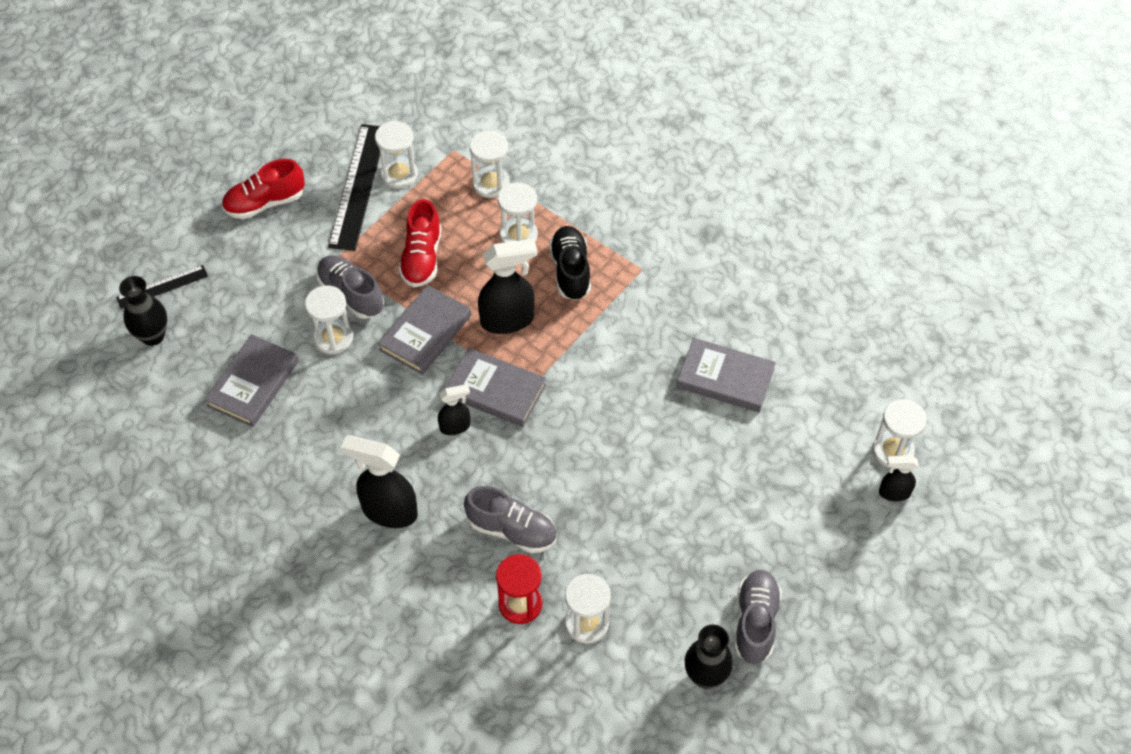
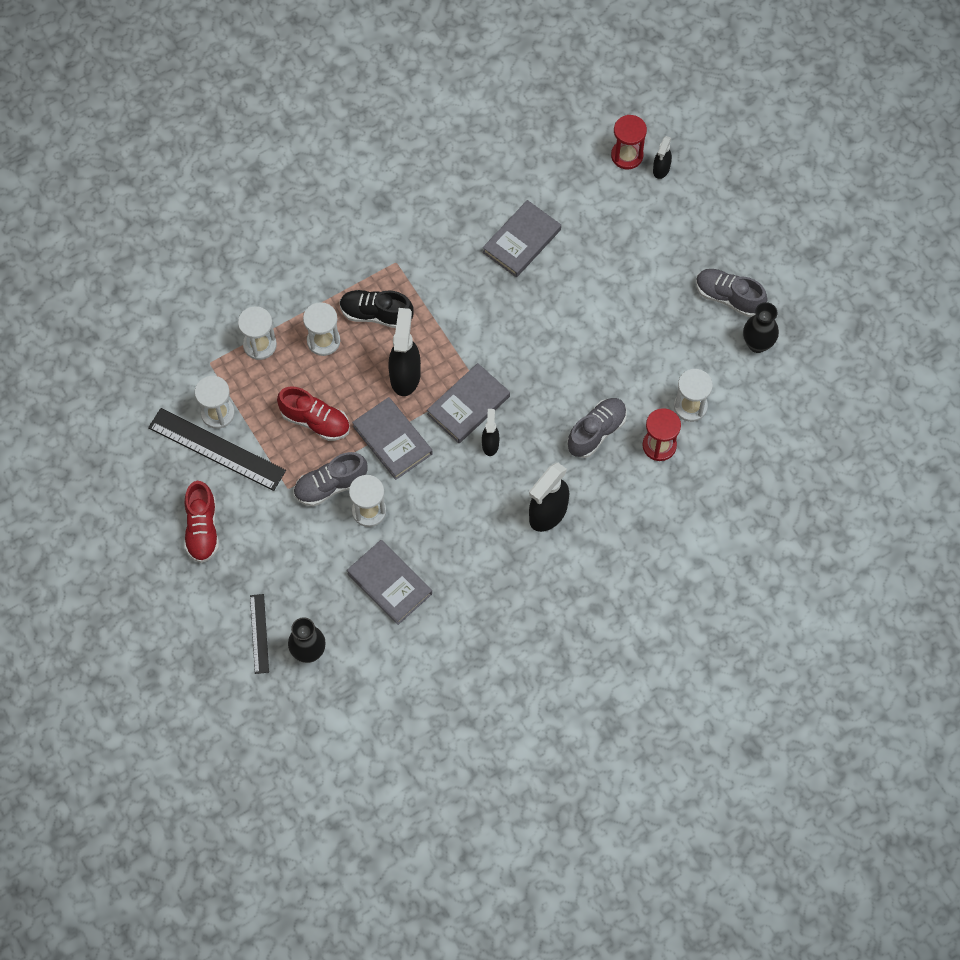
camera: 70 degrees left, 10 degrees up
white hourglass [872,399,927,469] -> red hourglass [611,115,647,169]

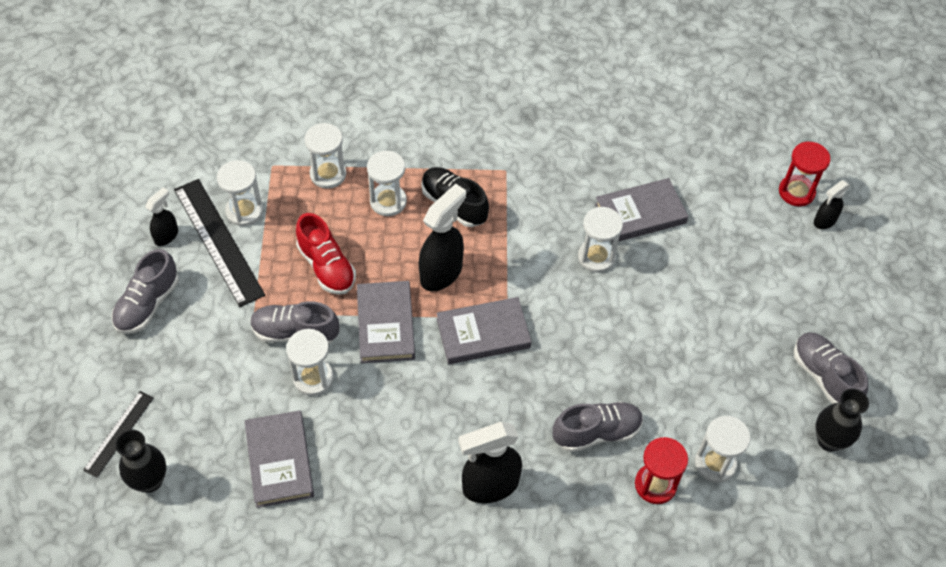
camera: 30 degrees right, 10 degrees down
red shoe [184,481,219,563] -> grey shoe [111,249,179,334]
black spray bottle [482,409,499,456] -> black spray bottle moved to [145,187,178,246]
none -> white hourglass [578,207,623,273]

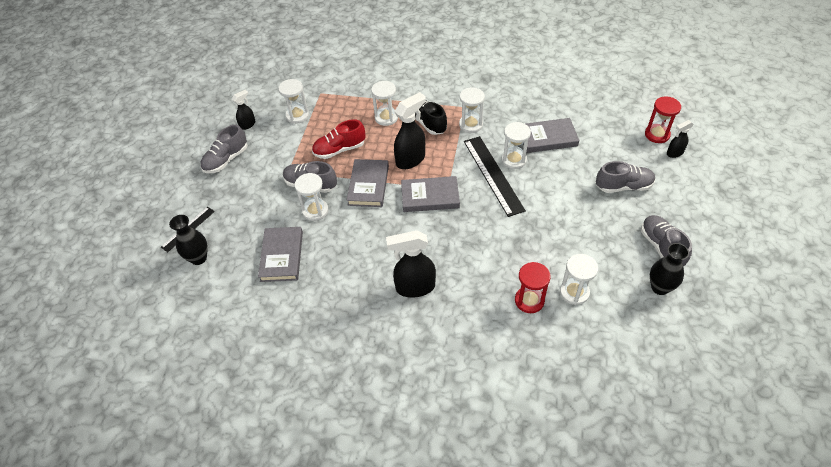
camera: 15 degrees right, 5 degrees down
black ruler [174,179,265,307] -> black ruler moved to [464,136,526,217]
red shoe [296,213,356,295] -> red shoe turned 90 degrees clockwise [312,119,366,159]
white hourglass [305,123,346,189] -> white hourglass moved to [459,87,485,133]
grey shoe [553,401,643,452] -> grey shoe moved to [596,161,655,193]

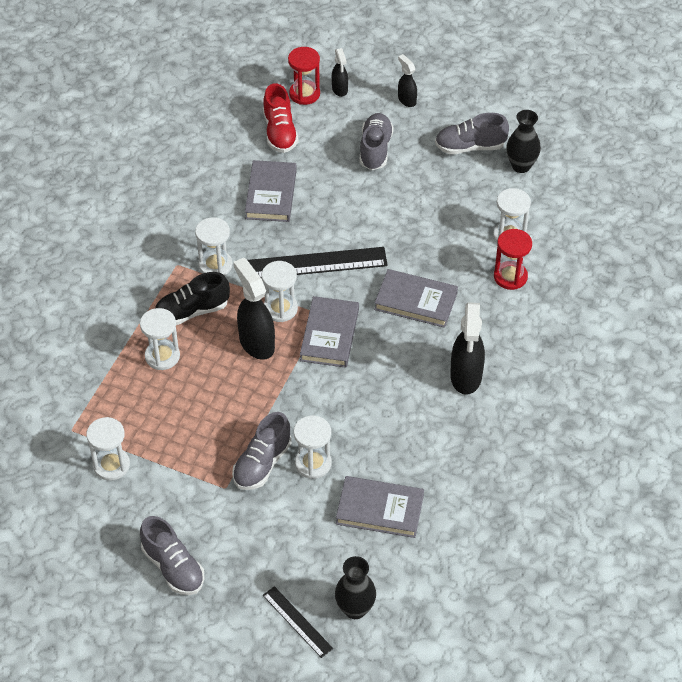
camera: 80 degrees left, 0 degrees up
black spray bottle [232,90,255,130] -> black spray bottle moved to [398,54,417,107]
red shoe [312,119,366,159] -> red shoe moved to [263,83,299,153]
grey book [347,159,389,207] -> grey book moved to [374,269,458,328]
white hourglass [502,122,531,169] -> white hourglass moved to [262,261,298,322]

